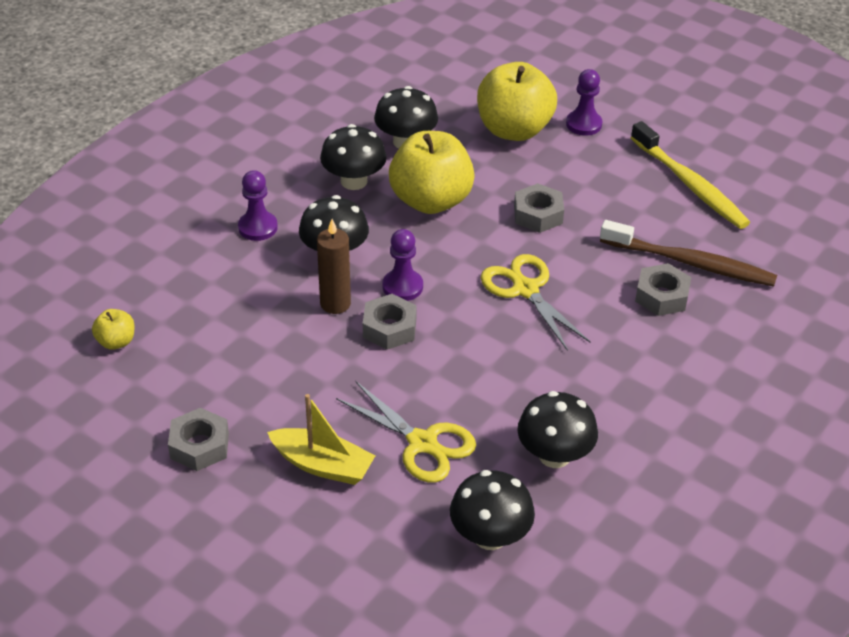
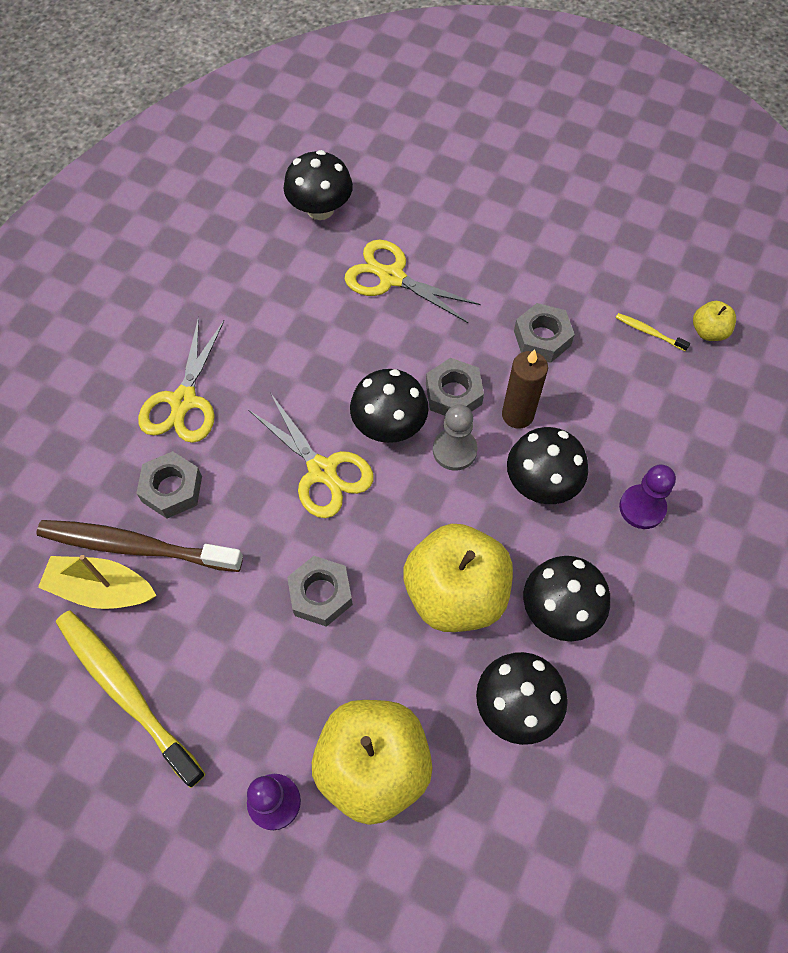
camera: 170 degrees right, 20 degrees up
grey nut [168,408,229,471] -> grey nut moved to [514,303,575,363]
yellow boat [267,394,375,485] -> yellow boat moved to [38,555,157,609]
purple pawn [382,229,423,301] -> grey pawn [433,404,478,471]
black mushroom [517,391,598,468] -> black mushroom moved to [350,369,429,443]
none -> yellow scissors [138,316,224,443]
none -> yellow toothbrush [616,313,690,352]

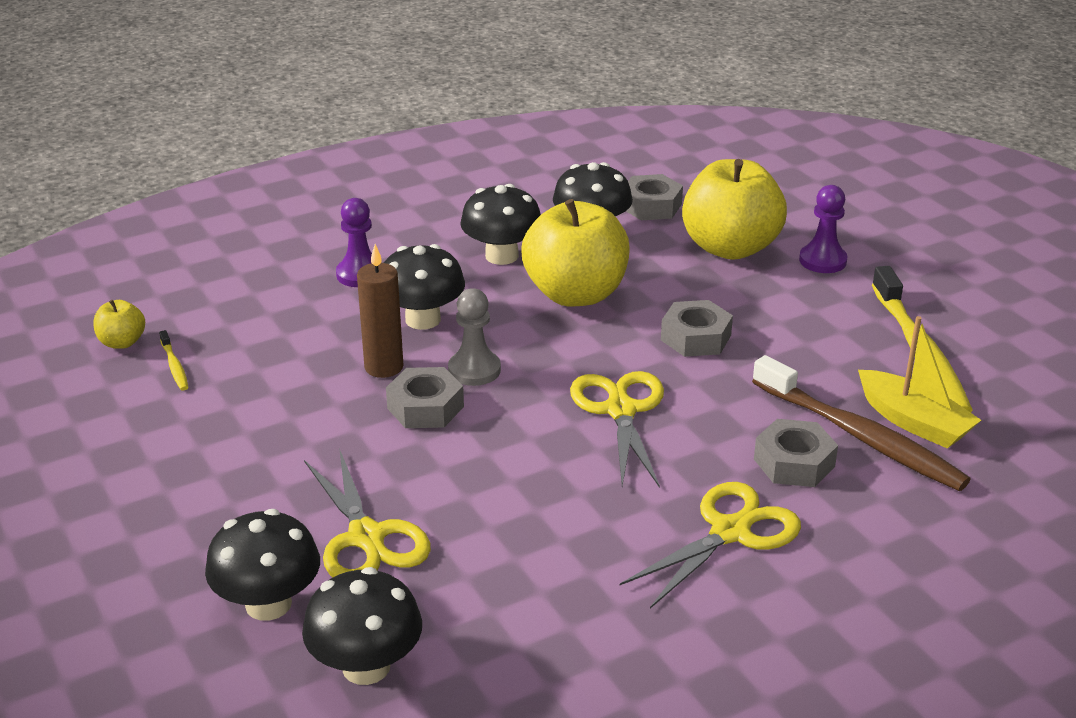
camera: 145 degrees left, 30 degrees down
black mushroom [350,369,429,443] -> black mushroom moved to [205,509,320,621]
grey nut [514,303,575,363] -> grey nut moved to [626,174,683,220]

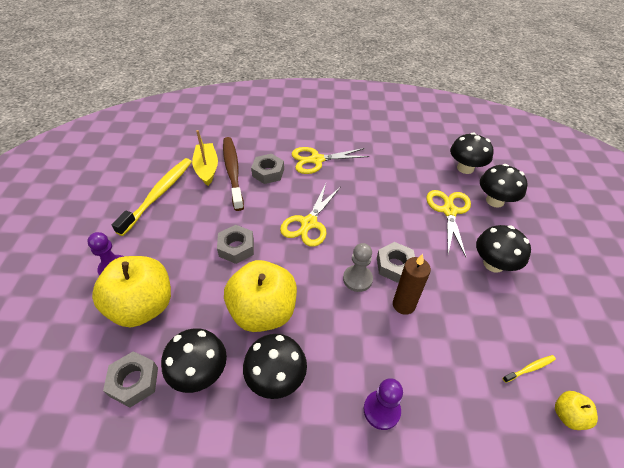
camera: 150 degrees left, 15 degrees up
yellow toothbrush [159,330,189,391] -> yellow toothbrush turned 60 degrees clockwise [502,355,556,383]
black mushroom [384,244,465,330] -> black mushroom moved to [476,225,531,273]

